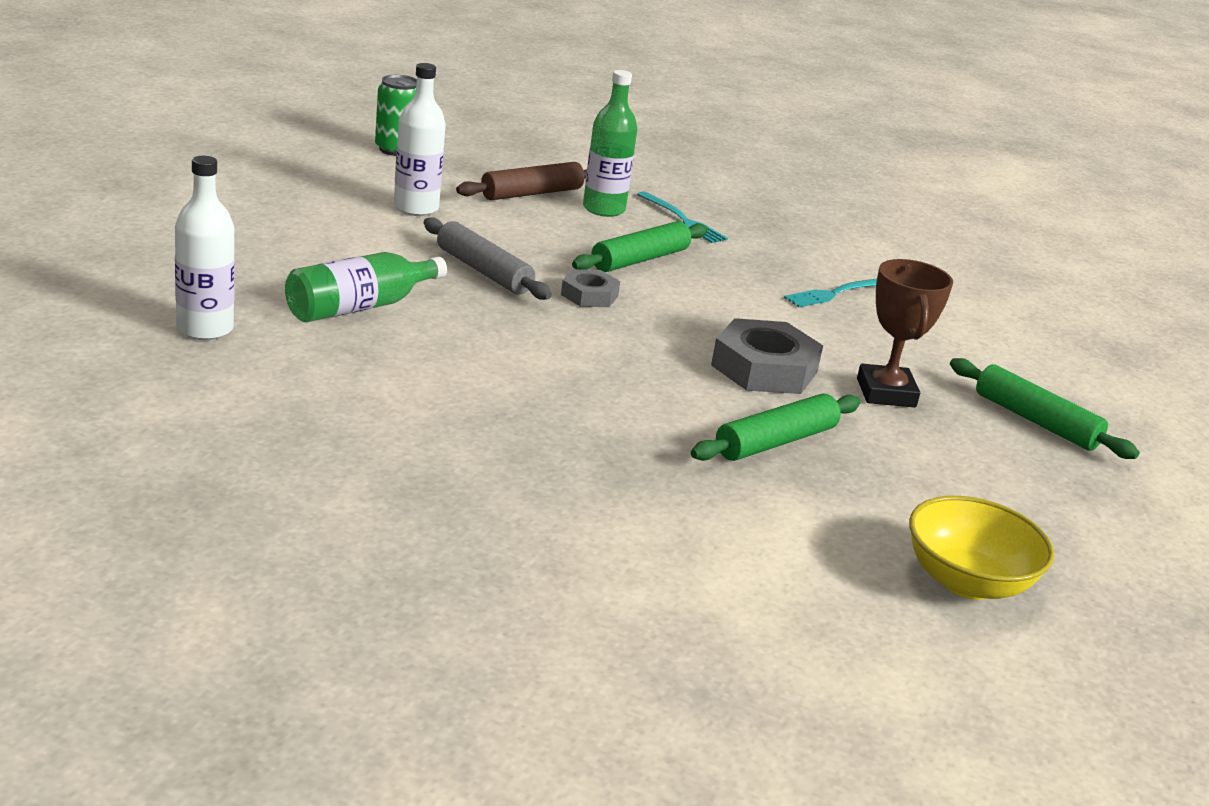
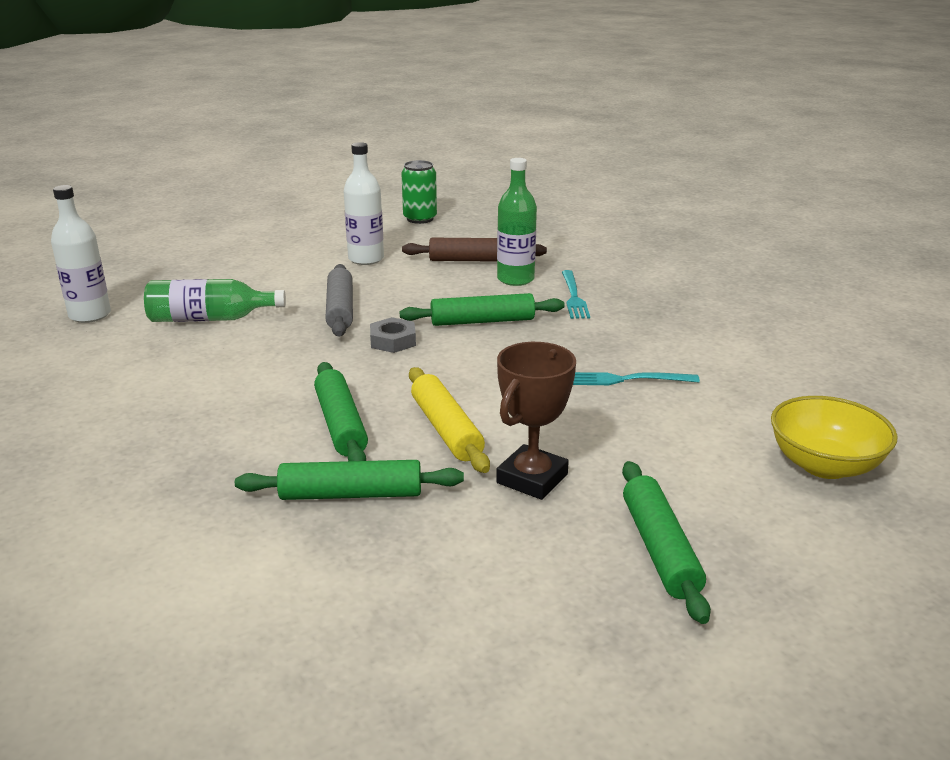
camera: 40 degrees right, 0 degrees up
grey nut [711,318,823,394] -> yellow rolling pin [409,367,490,473]
yellow bowl [910,496,1054,600] -> yellow bowl moved to [771,396,898,479]
none -> green rolling pin [314,362,368,461]

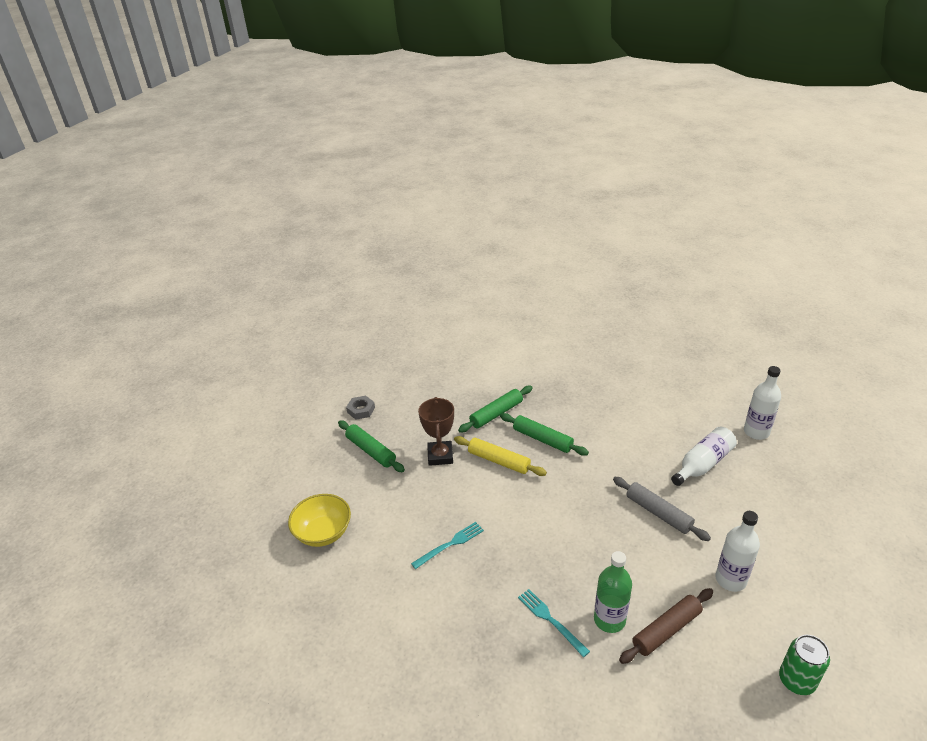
camera: 145 degrees right, 10 degrees up
green bottle [144,279,286,322] -> white bottle [671,427,737,486]
grey nut [370,317,416,353] -> grey nut moved to [346,396,375,420]
green rolling pin [400,293,565,326] -> none

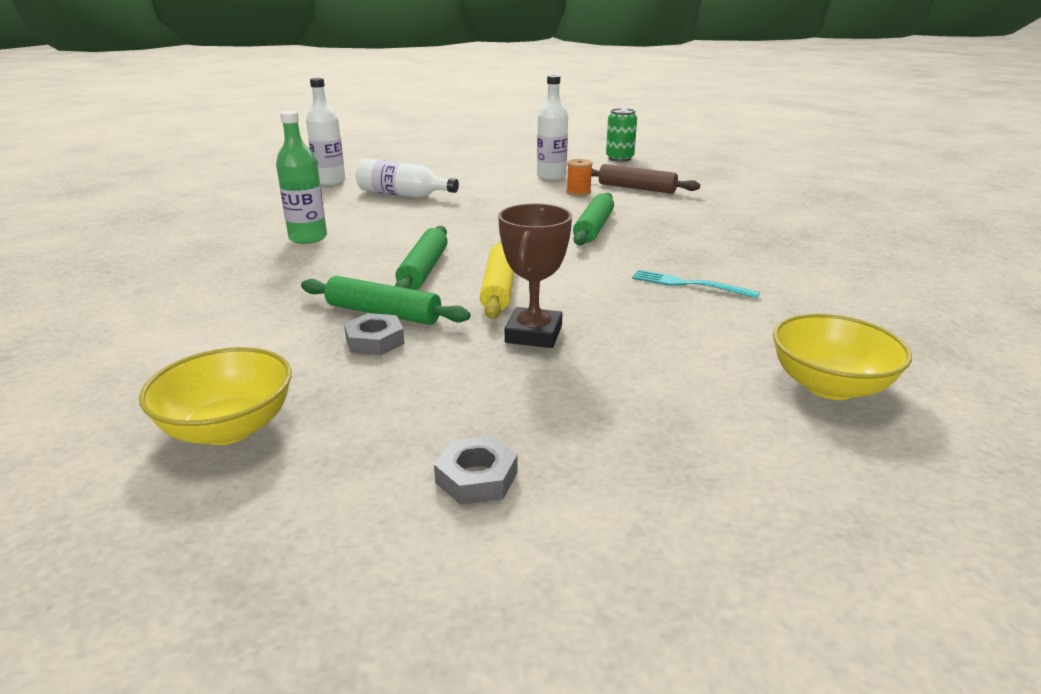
camera: 120 degrees left, 10 degrees down
green rolling pin [338,420,405,472] -> green rolling pin moved to [573,193,614,245]
brown trophy [418,397,454,466] -> brown trophy turned 45 degrees counterclockwise [498,203,572,348]
turquoise fork [518,589,590,657] -> none
green bottle [594,551,632,633] -> green bottle moved to [276,111,327,244]
grey rolling pin [613,477,711,541] -> none
none -> yellow bowl [139,347,292,445]
none -> grey nut [344,313,405,355]
none -> orange spool [566,159,593,196]

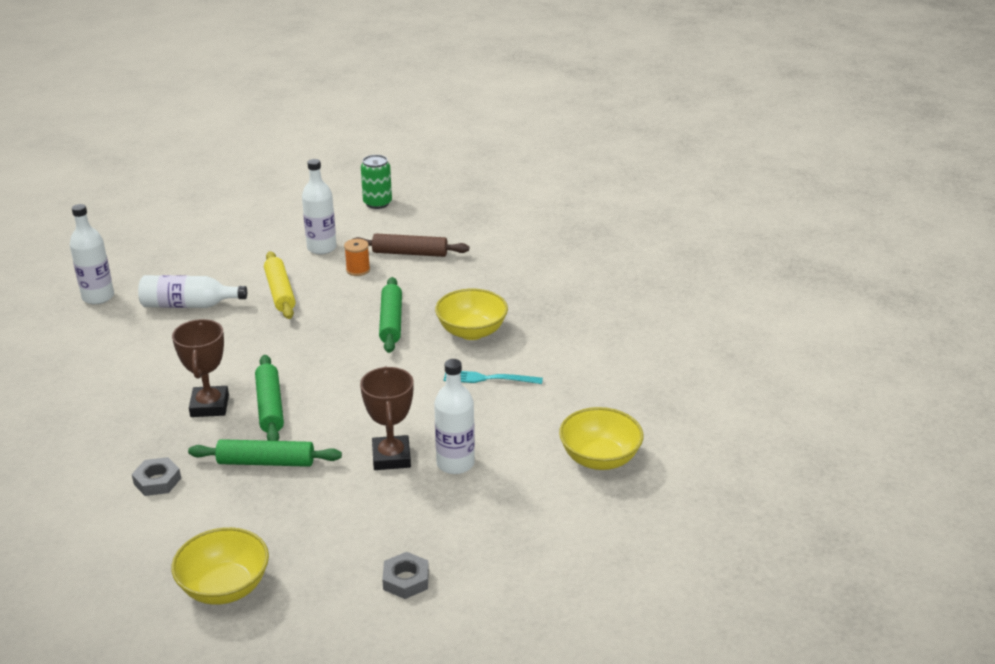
camera: 20 degrees left, 5 degrees up
green bottle [276,111,327,244] -> none
grey nut [344,313,405,355] -> grey nut moved to [132,457,181,496]
yellow rolling pin [480,241,514,319] -> yellow rolling pin moved to [264,251,296,319]
none -> brown trophy [172,319,229,417]
none -> white bottle [434,359,475,474]
none -> yellow bowl [435,289,508,340]

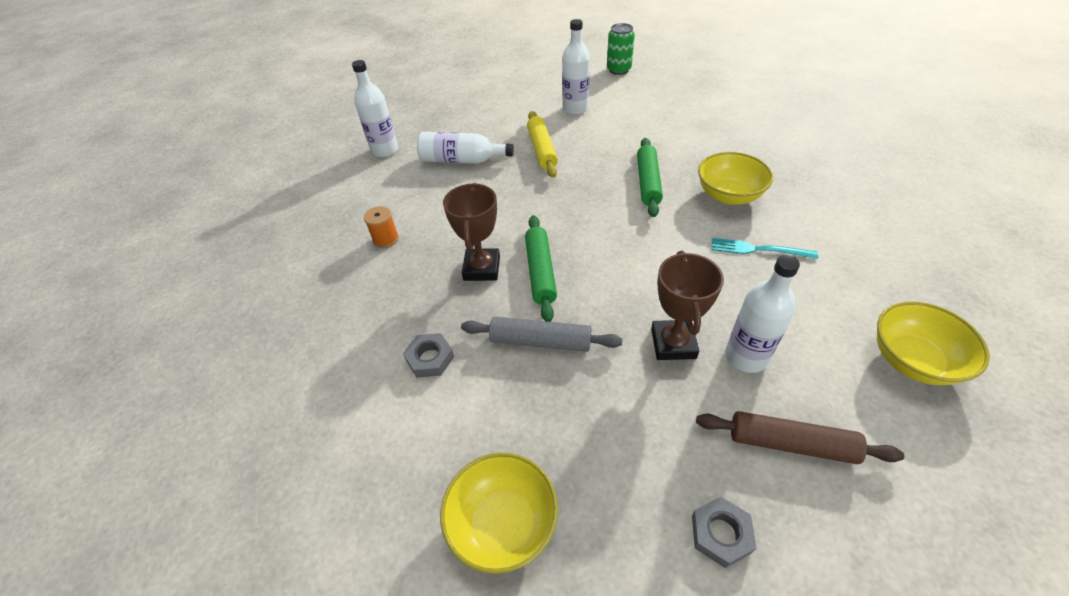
camera: 10 degrees right, 15 degrees up
green rolling pin [188,439,342,467] -> grey rolling pin [461,317,622,352]
orange spool [344,239,370,276] -> orange spool moved to [364,206,399,248]
brown rolling pin [353,234,469,257] -> brown rolling pin moved to [696,411,904,464]

